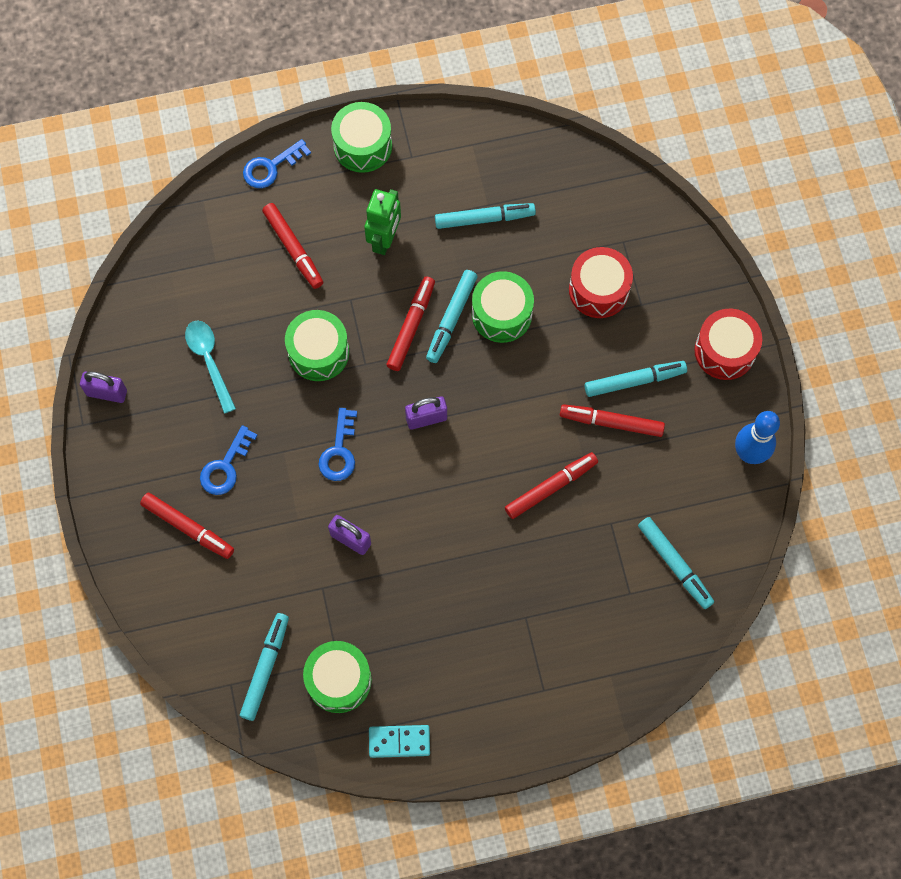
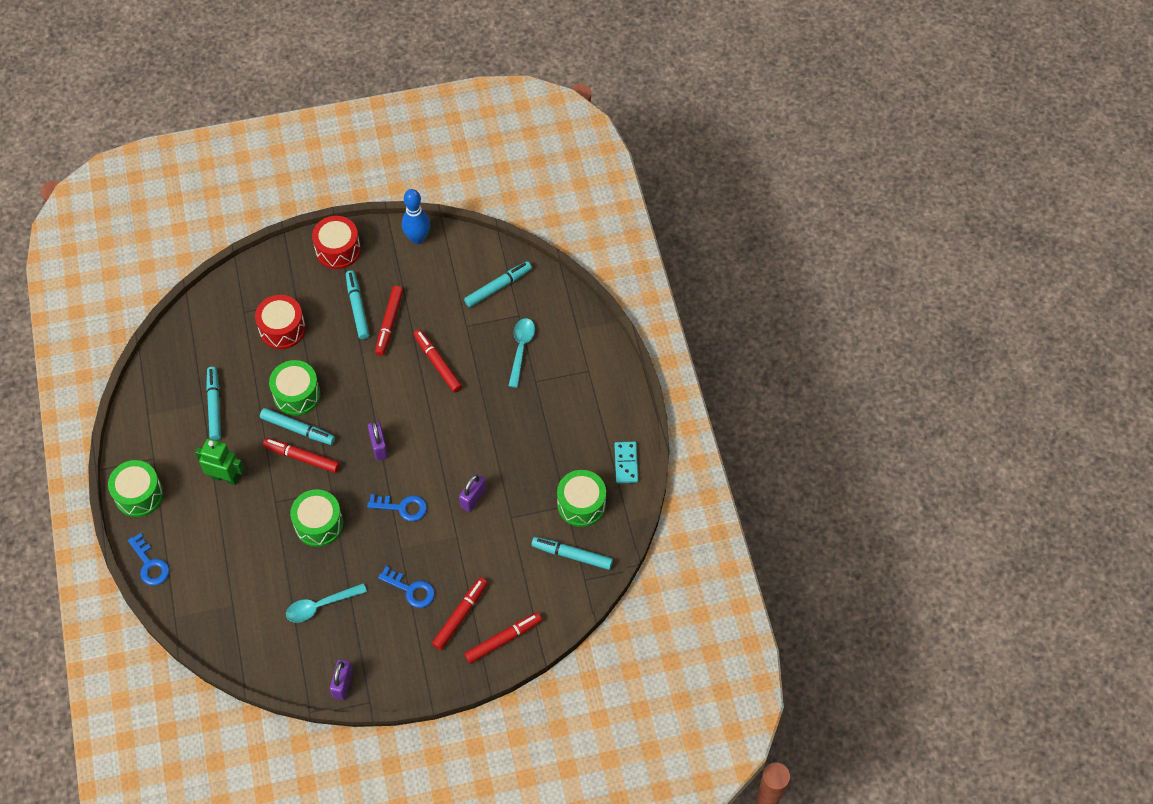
camera: 90 degrees left, 10 degrees down
red marker [262,203,323,289] -> red marker moved to [464,612,542,664]
none -> turquoise spoon [508,318,535,388]

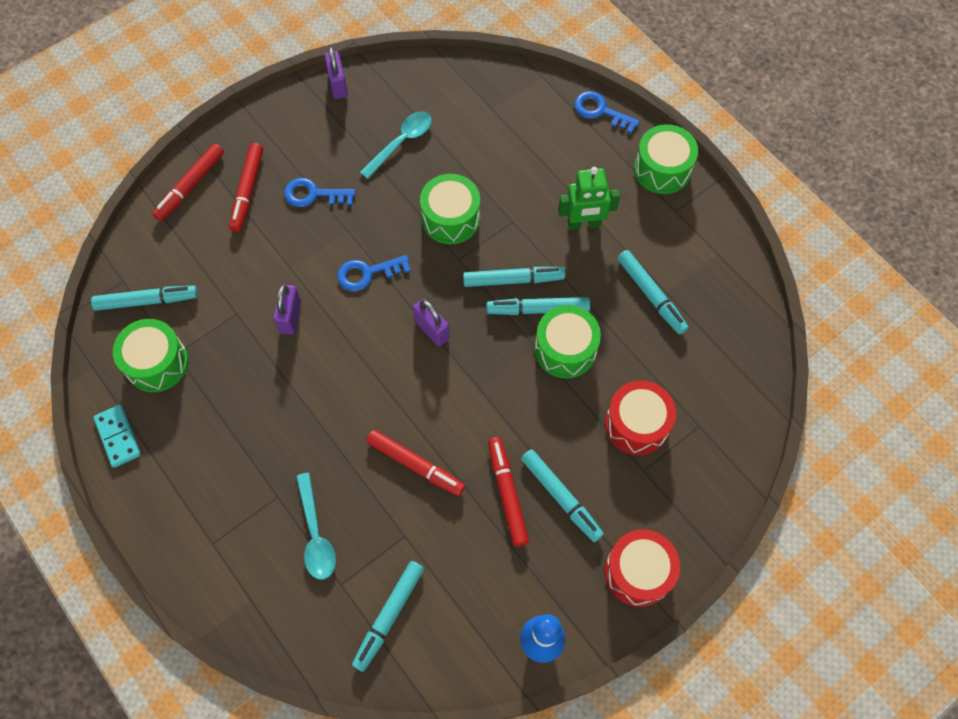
camera: 155 degrees right, 5 degrees up
red marker [263,438,340,473] -> turquoise marker [463,267,565,287]

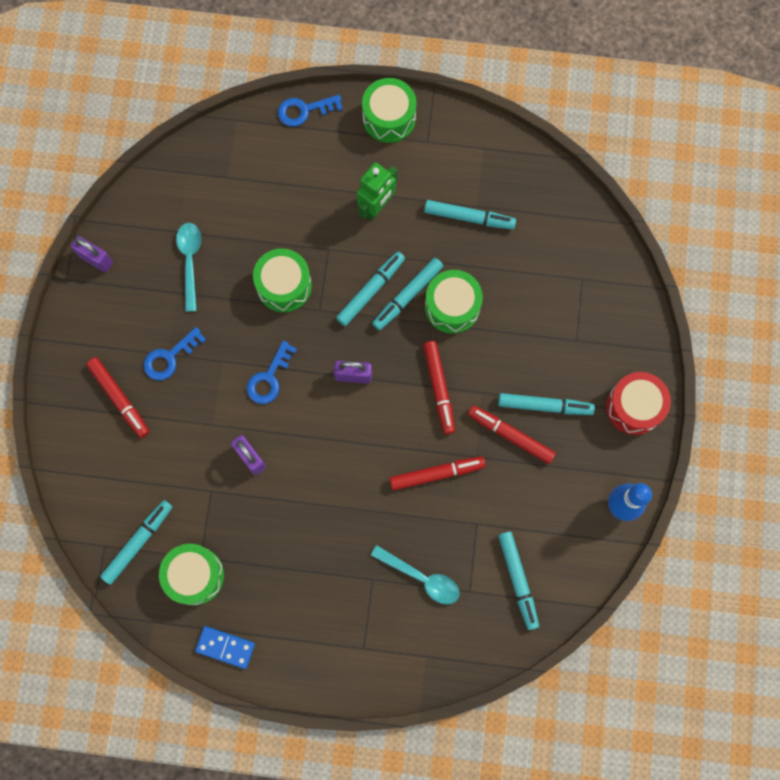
camera: 45 degrees left, 10 degrees up
turquoise domino [93,405,141,468] -> blue domino [195,626,255,669]
red marker [152,144,224,221] -> red marker moved to [423,341,455,434]
red drum [605,381,676,455] -> none

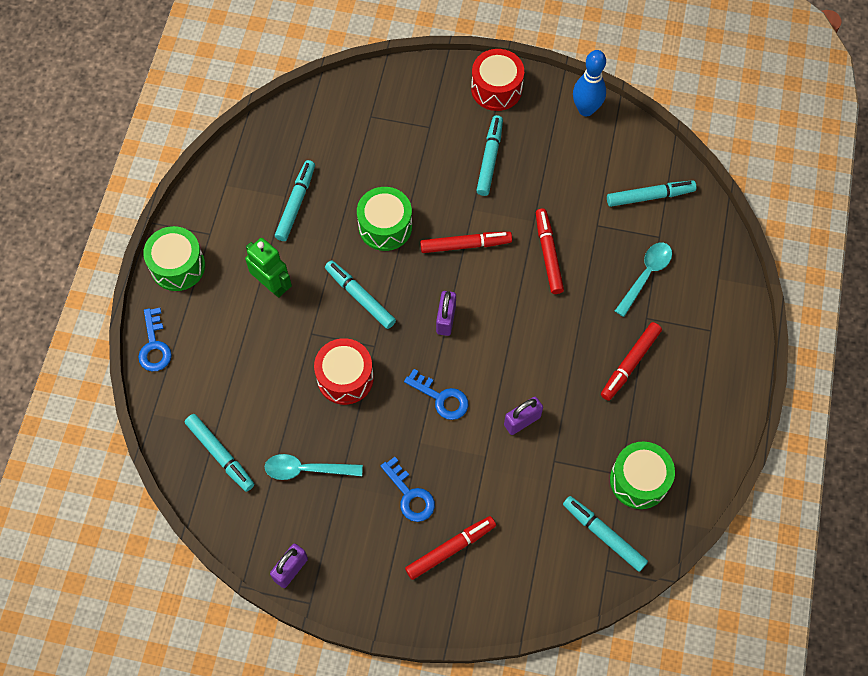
camera: 85 degrees left, 10 degrees down
blue domino [195,626,255,669] -> none
green drum [253,248,312,313] -> red drum [314,338,374,405]
turquoise marker [372,258,443,330] -> turquoise marker moved to [185,414,254,492]
red marker [468,406,556,464] -> red marker moved to [601,322,662,401]

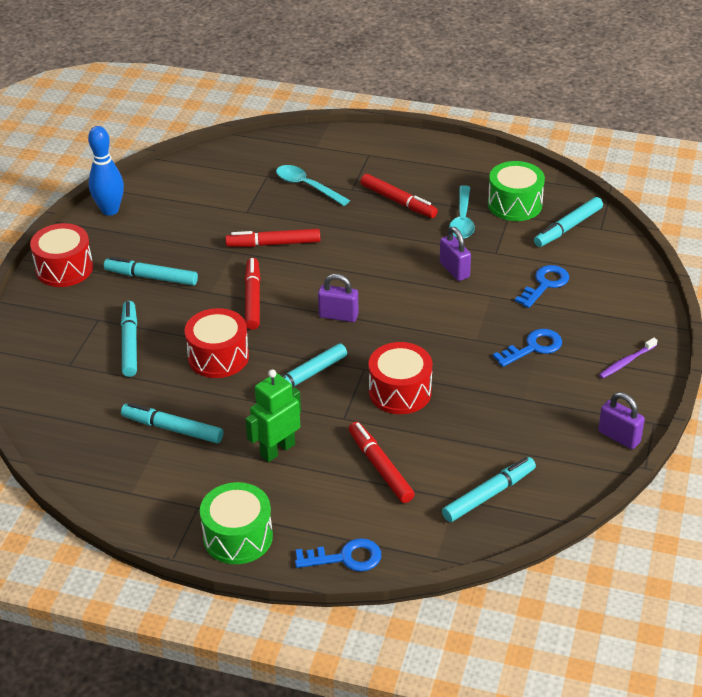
camera: 85 degrees left, 25 degrees down
turquoise spoon [264,454,363,480] -> turquoise spoon moved to [449,185,475,239]
green drum [357,187,412,251] -> red drum [185,308,249,378]
blue key [404,369,468,420] -> blue key moved to [515,265,569,308]
red marker [405,516,496,580] -> red marker moved to [349,422,415,503]
turquoise marker [607,180,697,207] -> turquoise marker moved to [121,301,137,377]
none -> purple toothbrush [599,338,658,379]

